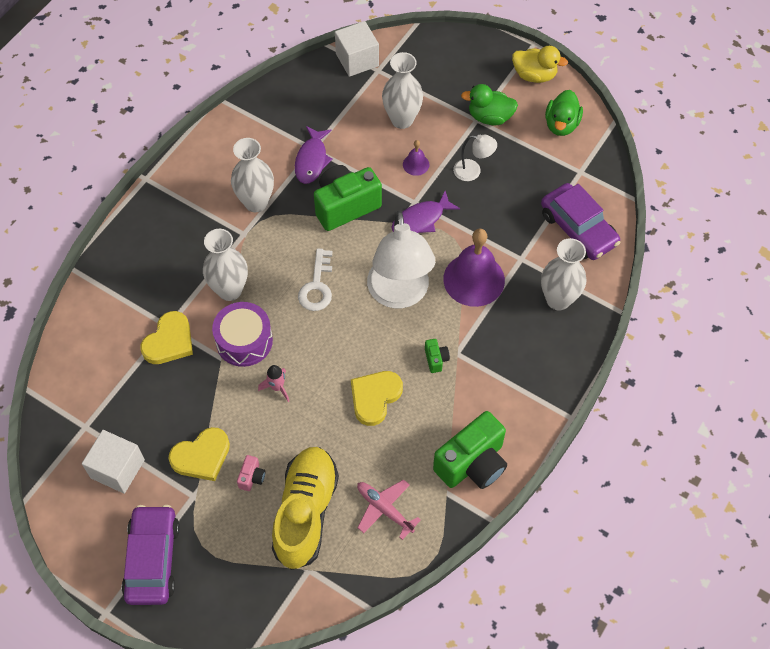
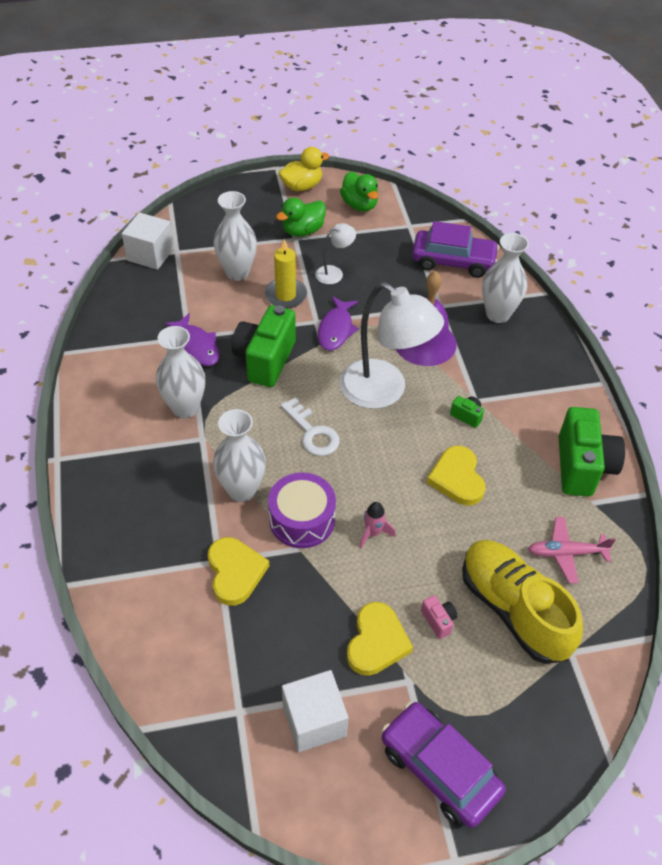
camera: 45 degrees left, 10 degrees down
purple bell [403,140,429,176] -> yellow candle [264,239,307,309]

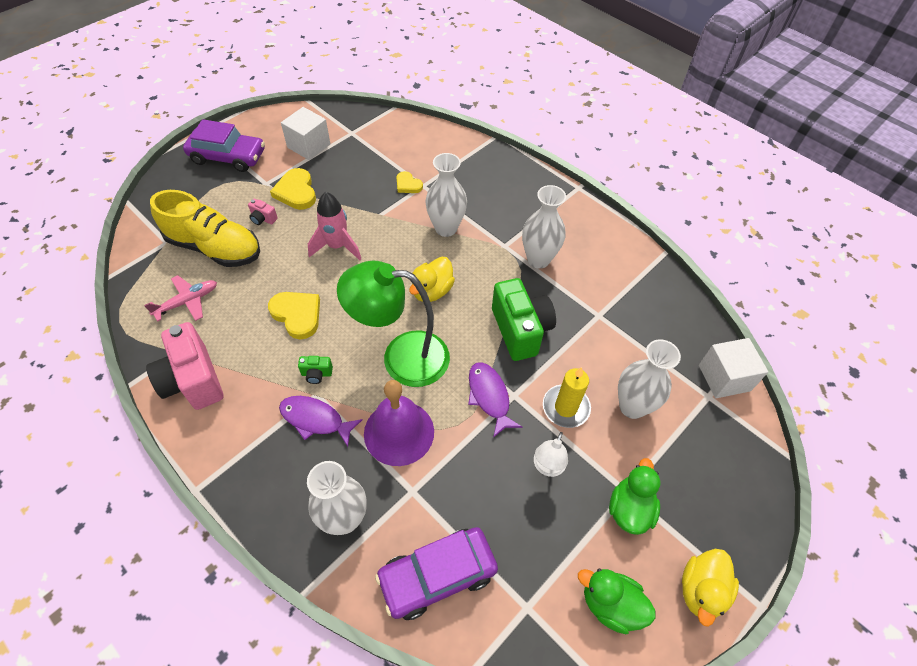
camera: 145 degrees right, 5 degrees up
purple fish [164,313,219,366] -> purple fish moved to [279,396,363,447]
yellow heart [208,537,269,606] -> yellow heart [396,171,423,193], size x0.60
purple drum [268,472,336,548] -> none
white key [280,397,340,456] -> yellow duck [409,257,455,302]
white lamp [340,282,444,409] -> green lamp [337,261,450,387]
pink rocket [359,502,396,549] -> pink rocket [308,192,361,260], size x1.71
green camera [559,407,625,496] -> pink camera [146,322,223,410]

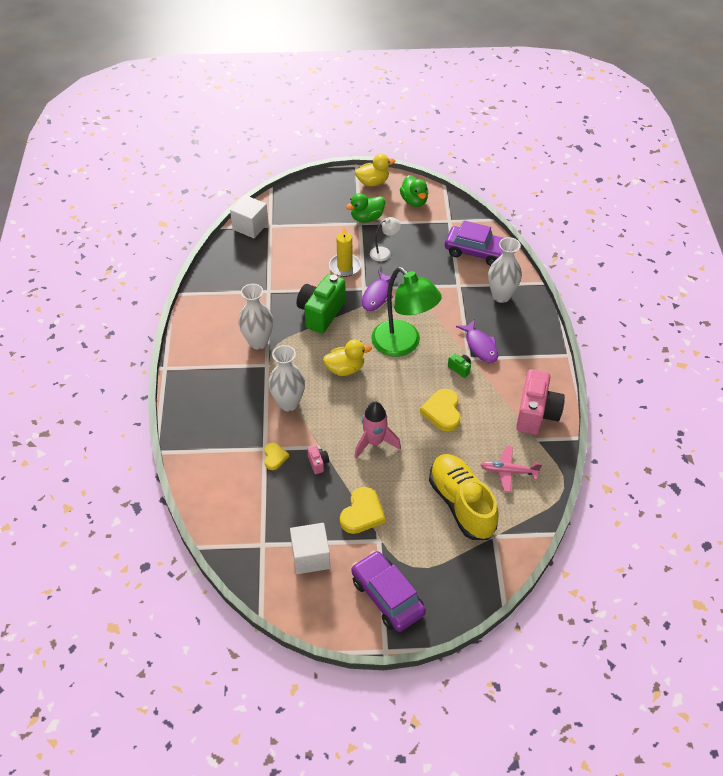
camera: 135 degrees left, 5 degrees down
pink camera [248,199,278,225] -> pink camera moved to [307,445,329,474]
purple bell [364,380,434,466] -> none
white vase [618,339,681,419] -> none

